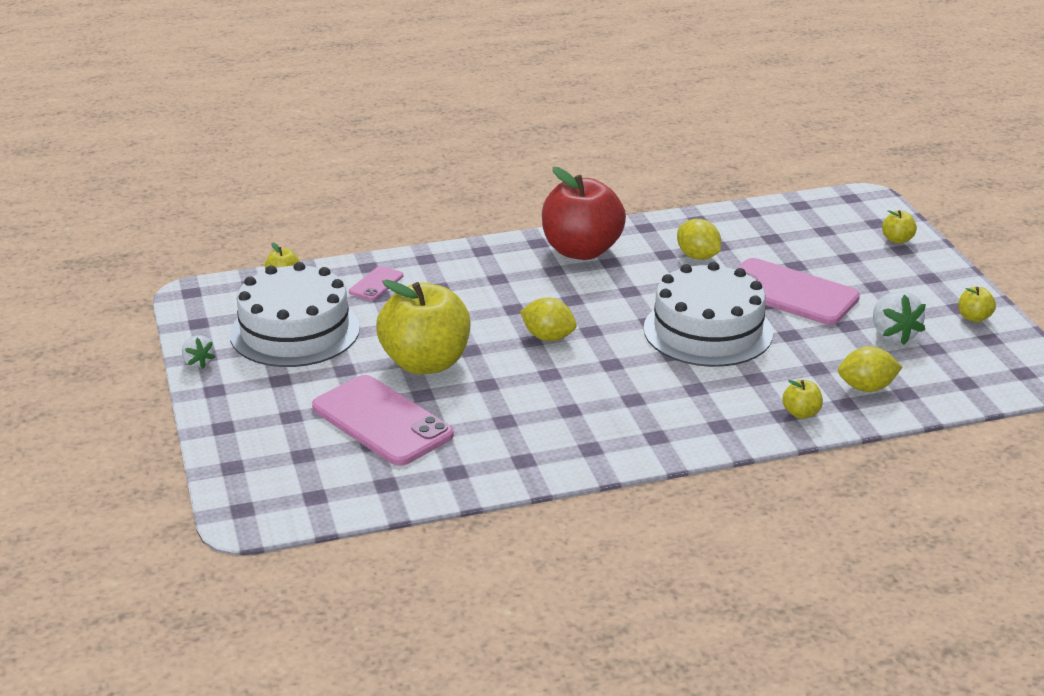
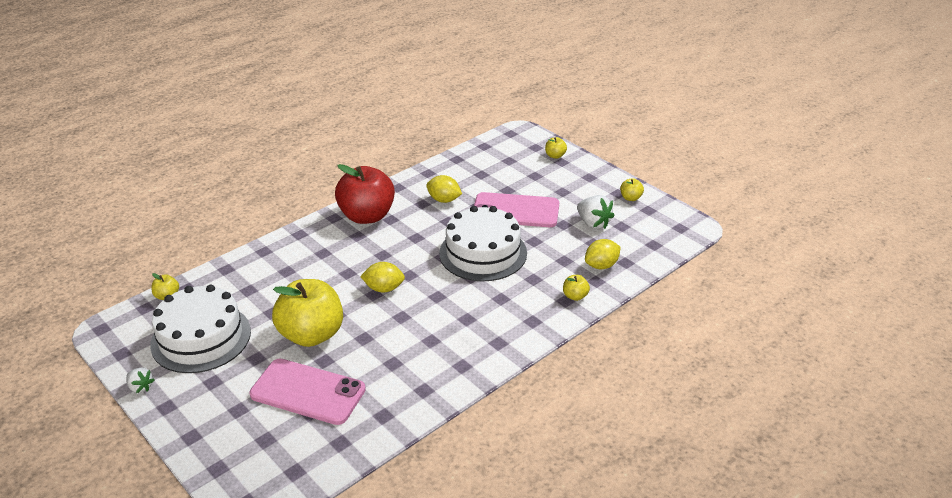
camera: 25 degrees left, 5 degrees up
pink phone [349,266,403,301] -> none

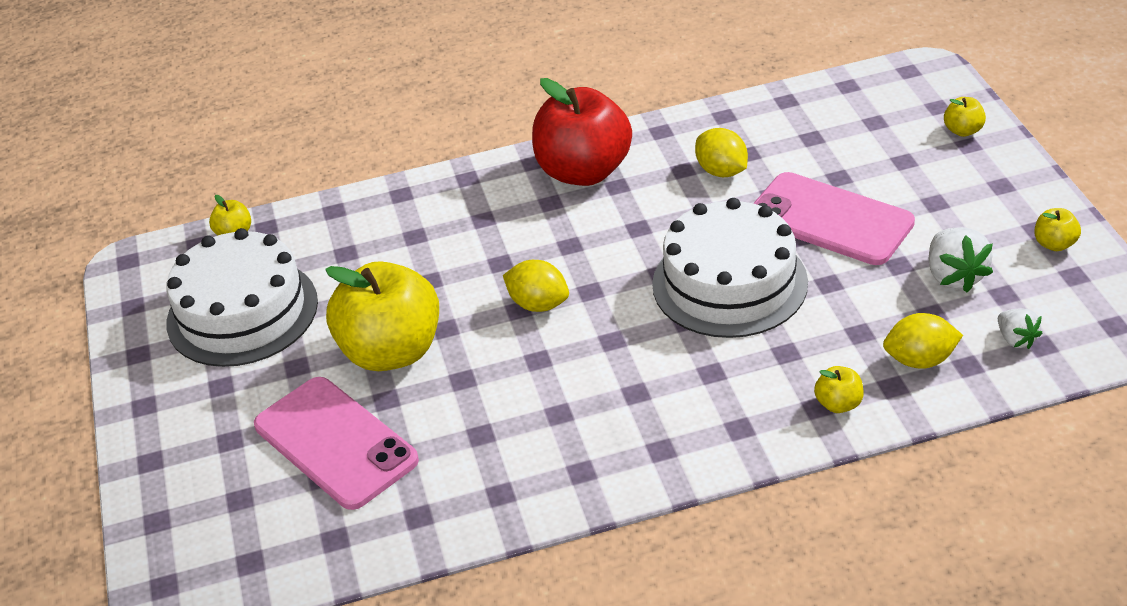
camera: 30 degrees right, 5 degrees up
white strawberry [126,367,154,393] -> white strawberry moved to [998,309,1043,349]

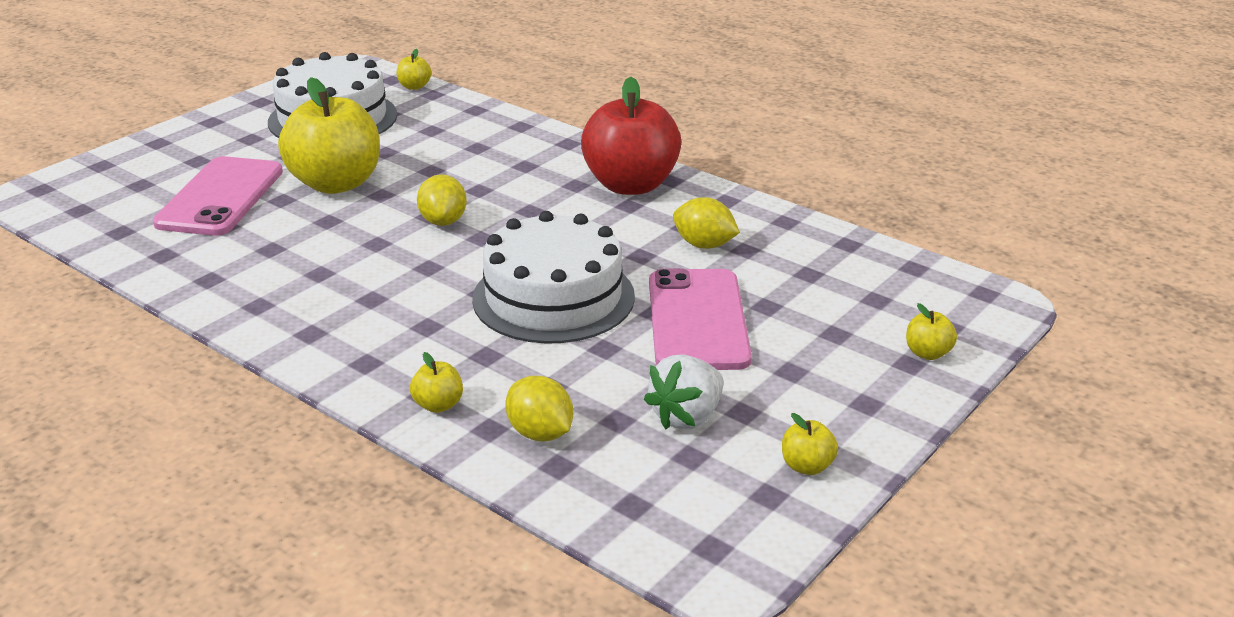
camera: 50 degrees right, 10 degrees down
yellow lemon [695,128,748,177] -> yellow lemon turned 75 degrees counterclockwise [673,197,740,249]
white strawberry [998,309,1043,349] -> none

